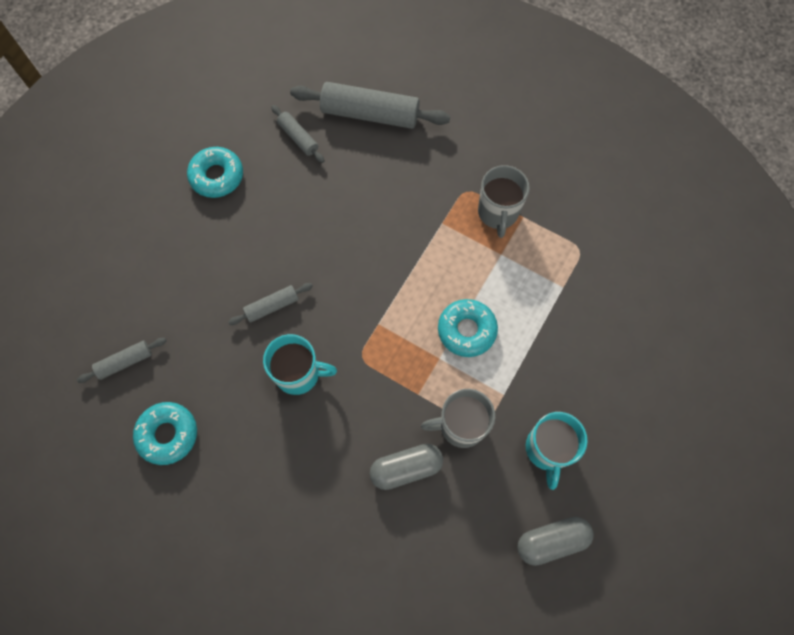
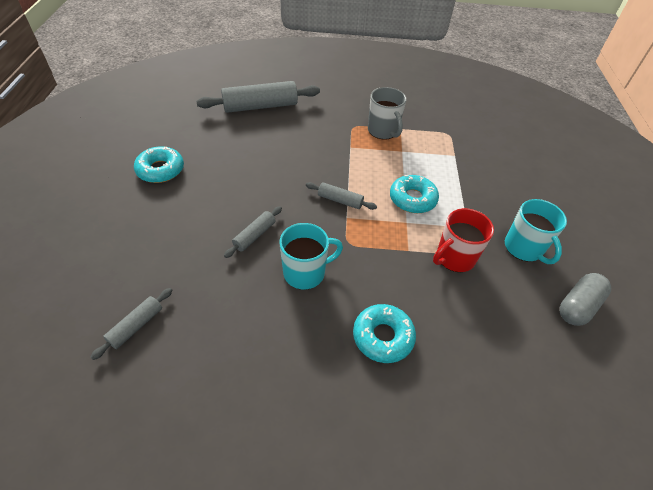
camera: 30 degrees left, 20 degrees down
turquoise donut [133,402,197,465] -> turquoise donut moved to [353,304,416,363]
grey rolling pin [271,105,325,163] -> grey rolling pin moved to [306,182,377,210]
grey capsule [370,444,443,490] -> none
grey mug [421,389,495,448] -> red mug [433,208,494,272]

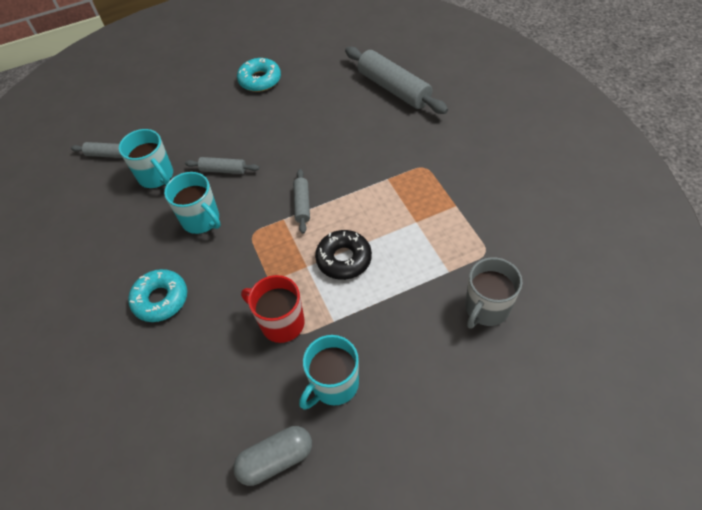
camera: 70 degrees right, 5 degrees up
grey mug [368,87,406,139] -> grey mug moved to [465,257,522,329]
turquoise donut [390,175,439,213] -> black donut [315,230,372,280]
grey capsule [560,273,611,326] -> grey capsule turned 45 degrees counterclockwise [233,426,312,486]
none -> turquoise mug [119,129,173,189]

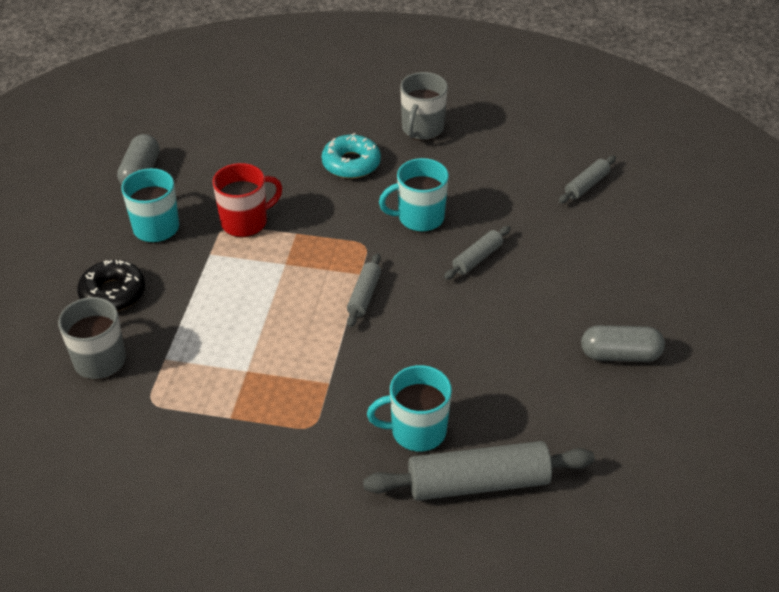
camera: 120 degrees right, 10 degrees down
turquoise mug [119,129,173,189] -> turquoise mug moved to [367,365,452,452]
turquoise donut [237,58,281,92] -> grey capsule [581,325,665,362]
grey rolling pin [293,169,310,234] -> grey rolling pin turned 75 degrees clockwise [347,253,381,327]
black donut [315,230,372,280] -> black donut moved to [77,260,145,311]
none -> grey mug [400,72,448,141]

